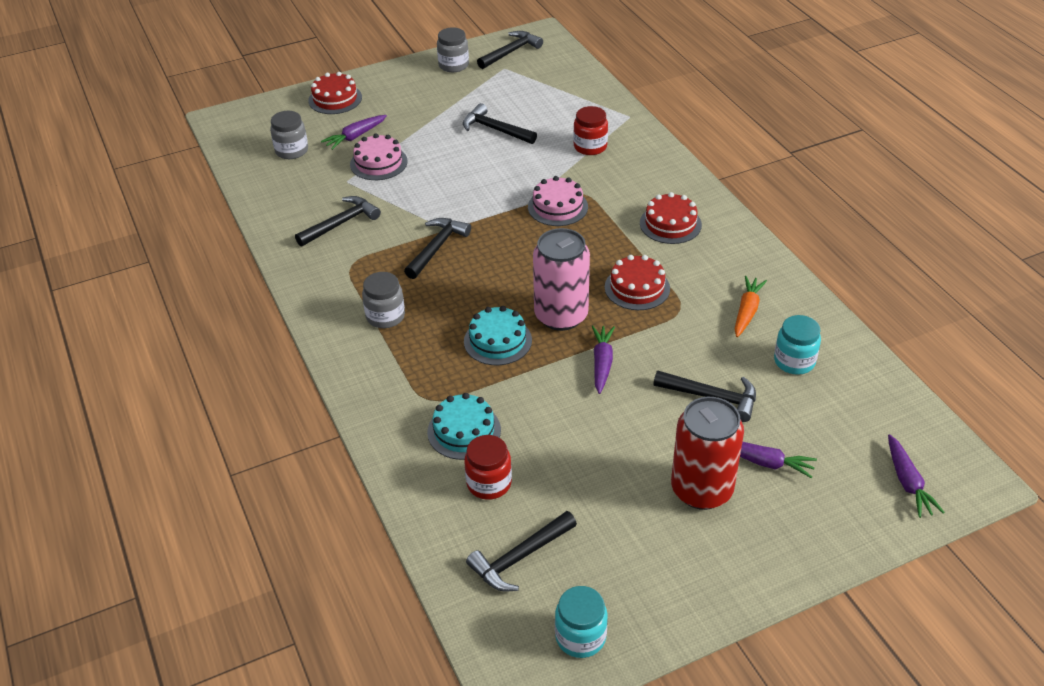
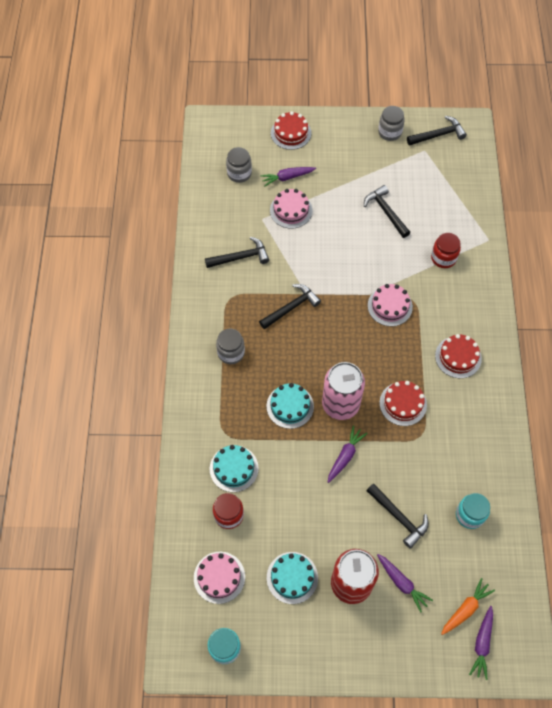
camera: 25 degrees right, 20 degrees up
black hammer [466,511,577,592] -> pink cake [194,552,245,604]
orange carrot [735,276,767,337] -> orange carrot moved to [441,578,495,635]
none -> turquoise cake [267,552,318,604]

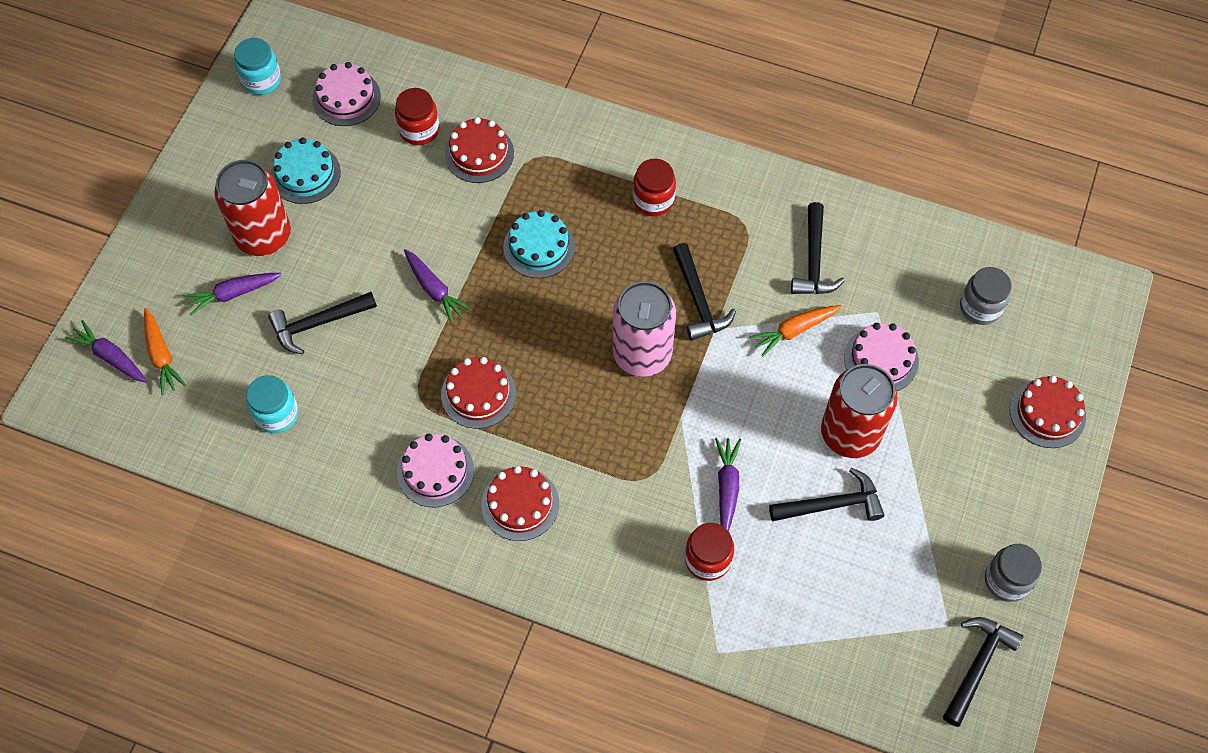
camera: 110 degrees right, 0 degrees up
turquoise cake [210,445,259,492] -> red cake [445,117,514,183]
grey jar [216,328,245,364] -> red jar [633,159,676,216]
purple carrot [260,167,316,187] -> purple carrot moved to [715,438,741,531]
pink can [322,362,365,420] -> pink can moved to [612,281,676,377]
pink cake [368,284,413,326] -> pink cake moved to [397,434,474,507]
black hammer [407,116,467,146] -> black hammer turned 150 degrees counterclockwise [943,617,1023,727]
none -> orange carrot [750,305,841,357]
none -> red can [821,364,898,458]

